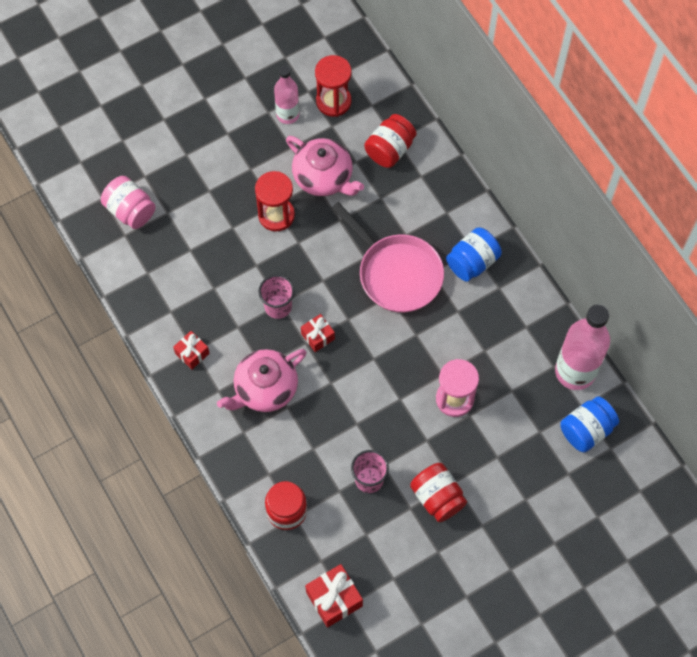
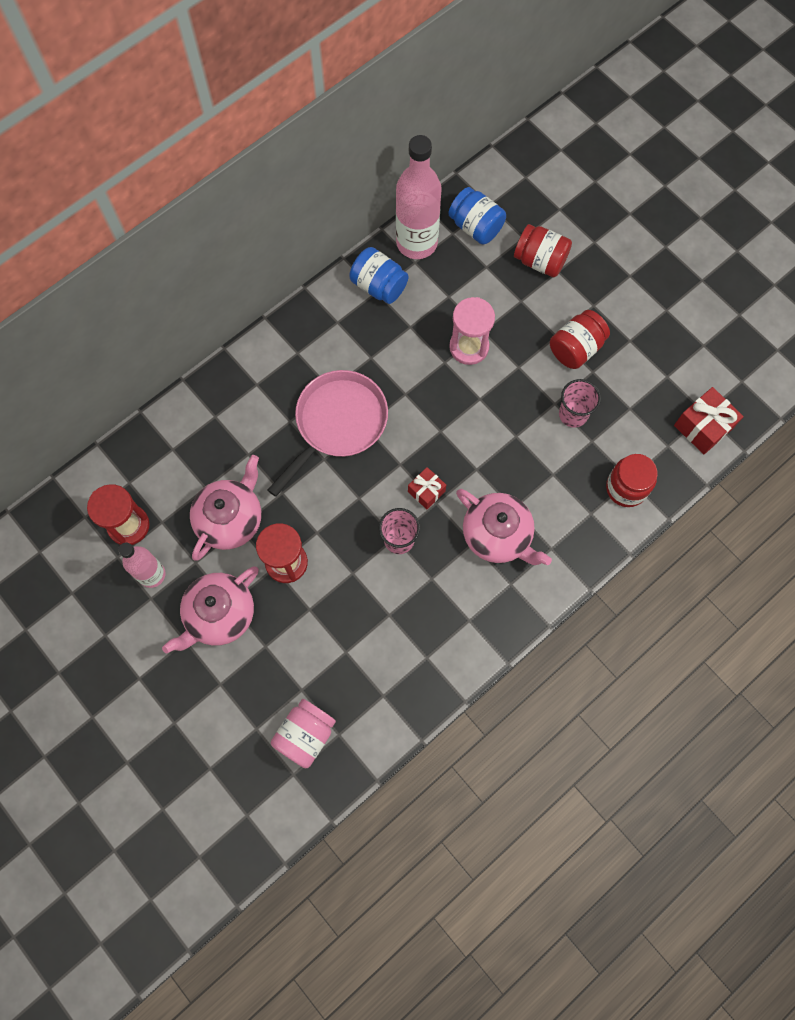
camera: 100 degrees left, 5 degrees up
red gift [173,331,210,370] -> none
red jar [364,114,416,168] -> red jar moved to [514,224,572,277]
blue jar [446,227,502,282] -> blue jar moved to [349,247,409,304]
none -> pink teapot [162,566,259,654]

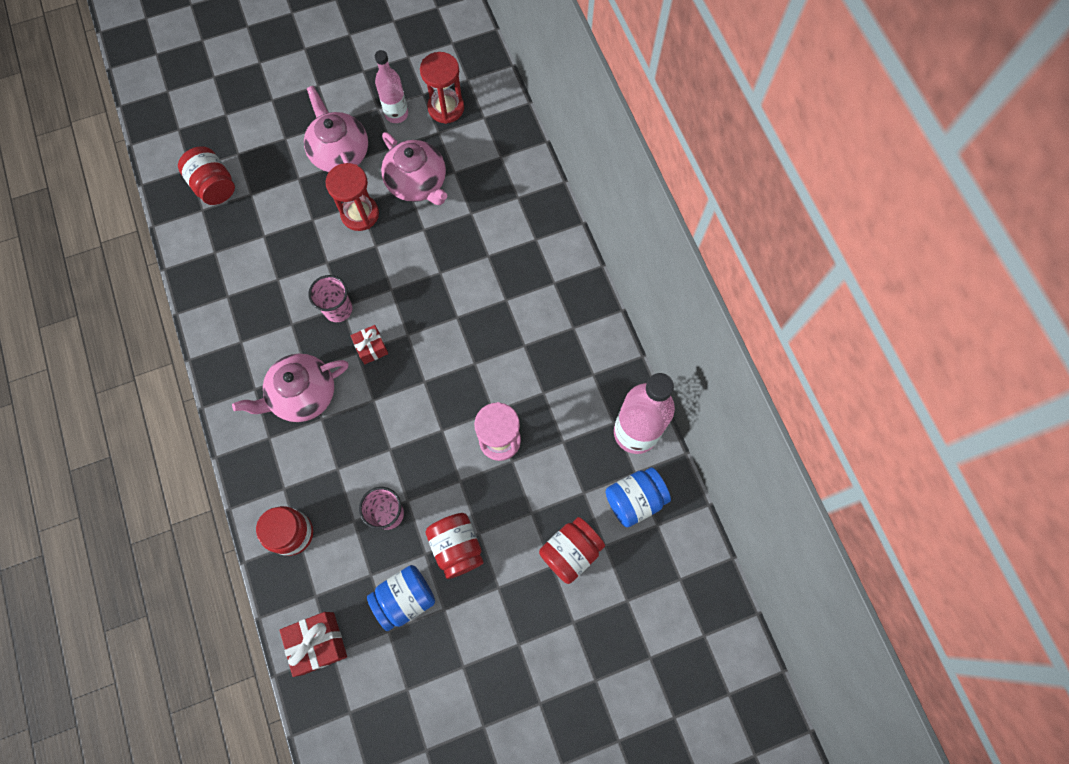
camera: 110 degrees right, 0 degrees up
pink pan [268,370,388,497] -> none
pink jar [271,699,336,769] -> red jar [178,146,235,205]
blue jar [349,247,409,304] -> blue jar moved to [367,565,435,631]

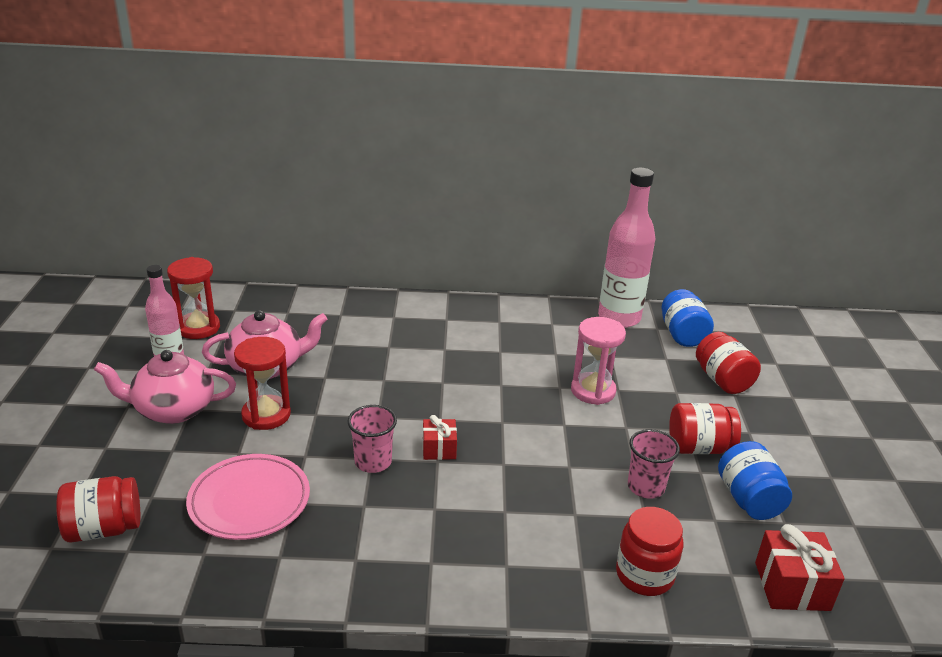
camera: 70 degrees left, 40 degrees down
pink teapot [232,354,349,422] -> none
none -> pink plate [186,454,310,540]

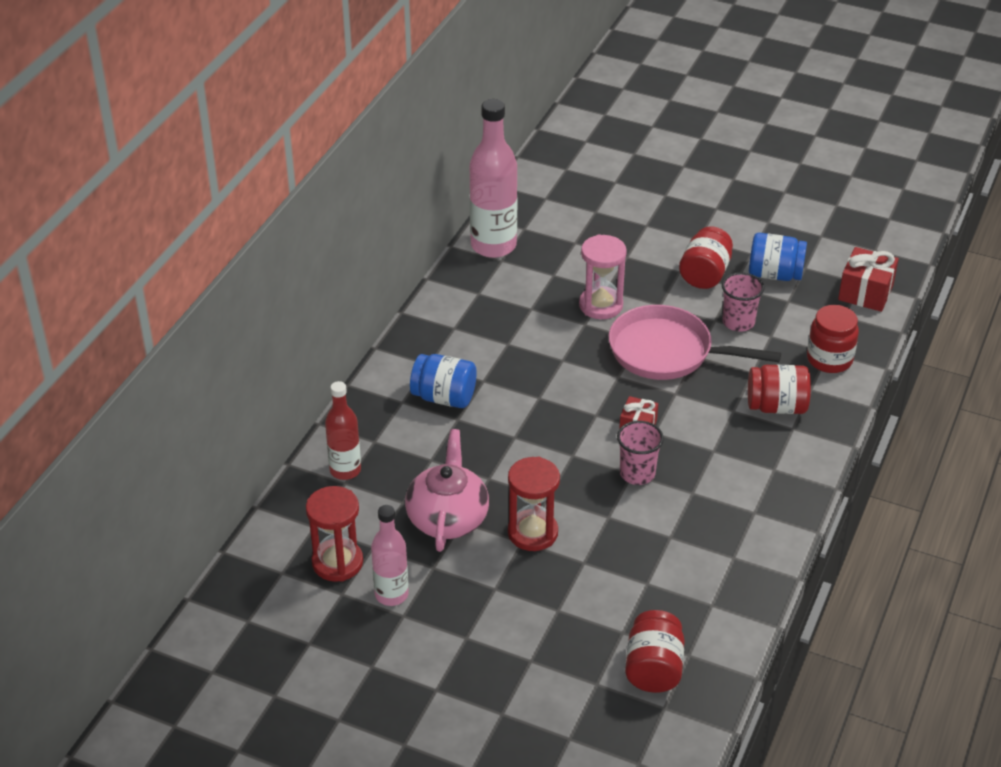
camera: 65 degrees left, 10 degrees up
pink teapot [94,350,236,424] -> none
pink plate [186,454,310,540] -> none
blue jar [661,289,714,347] -> blue jar moved to [410,354,477,408]
red jar [696,332,761,394] -> red jar moved to [748,365,811,414]
none -> red bottle [325,381,361,480]
none -> pink pan [609,305,781,380]

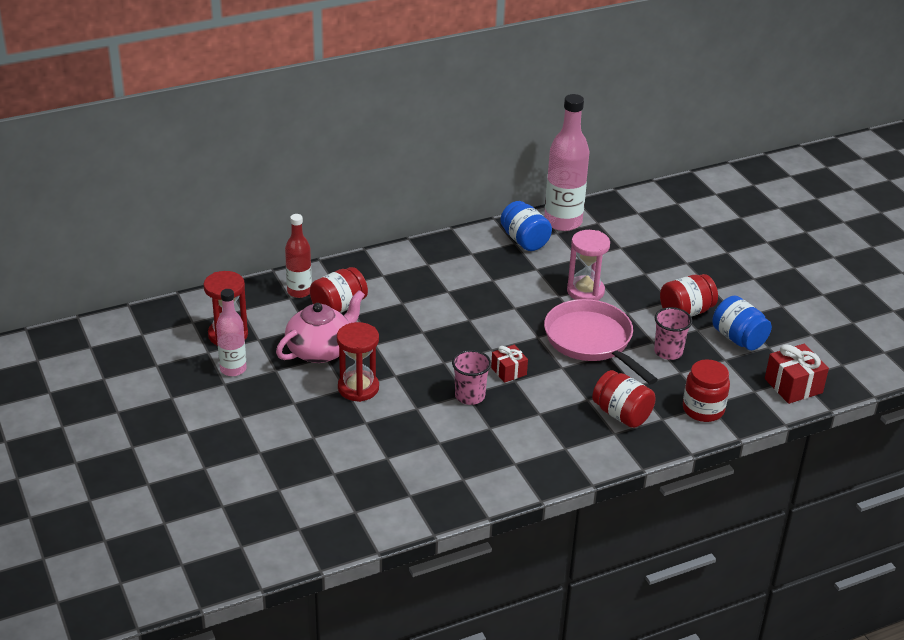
camera: 40 degrees right, 5 degrees down
blue jar [410,354,477,408] -> blue jar moved to [500,201,552,251]
red jar [625,610,685,693] -> red jar moved to [310,267,368,313]

